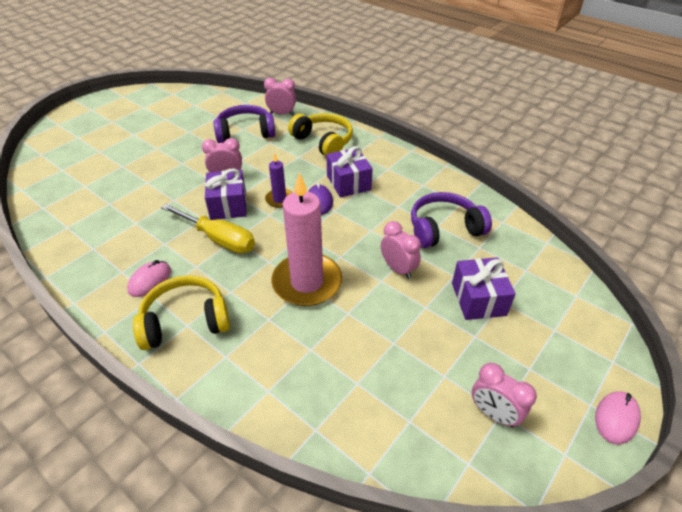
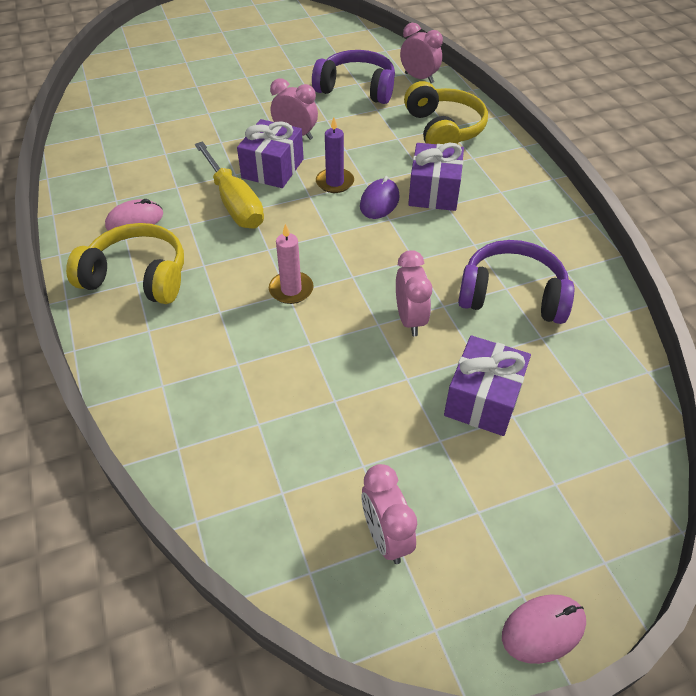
camera: 30 degrees right, 5 degrees up
pink candle [271,173,342,306] -> pink candle [269,224,314,304], size x0.49

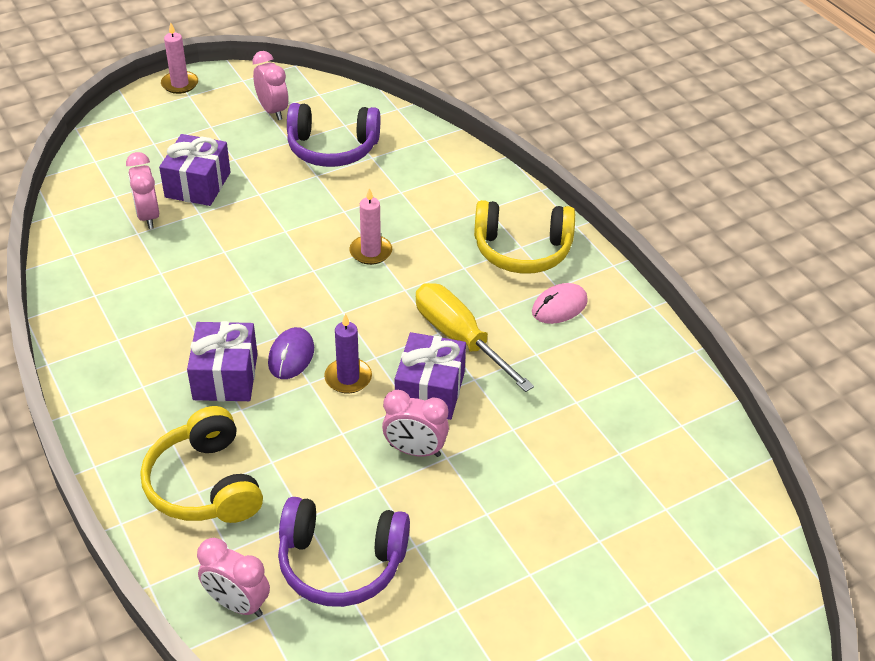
camera: 170 degrees right, 5 degrees down
pink clock [396,250,432,336] -> pink clock moved to [126,152,159,229]
purple headphones [458,240,574,324] -> purple headphones moved to [287,103,380,167]
pink mouse [502,595,586,664] -> pink candle [161,22,198,94]

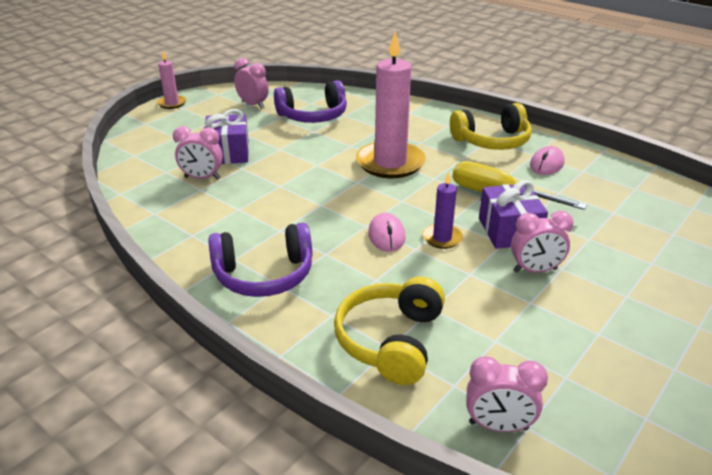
camera: 20 degrees left, 10 degrees down
pink clock [126,152,159,229] -> pink clock turned 45 degrees counterclockwise [173,126,223,180]
yellow headphones [141,406,263,523] -> yellow headphones turned 60 degrees clockwise [334,276,445,385]
purple gift [187,321,257,401] -> none
purple mouse [268,327,314,379] -> pink mouse [368,213,406,252]
purple headphones [278,497,410,607] -> purple headphones moved to [208,223,312,297]
pink candle [349,188,392,265] -> pink candle [356,32,426,178], size x2.05

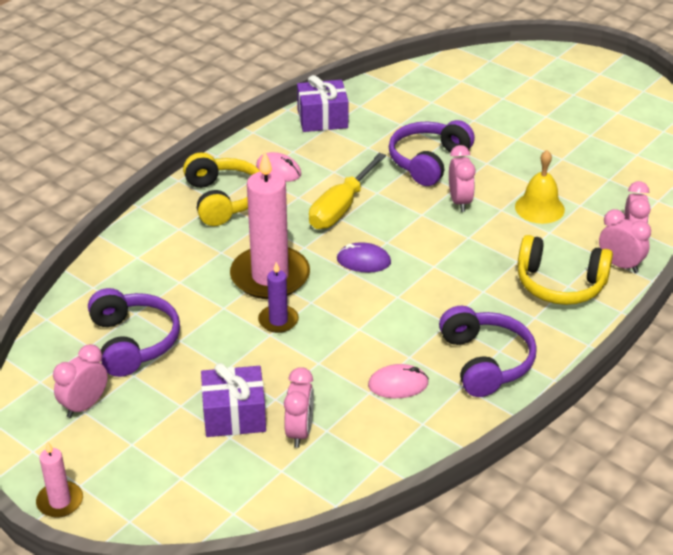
camera: 90 degrees left, 5 degrees up
pink mouse [368,213,406,252] -> pink mouse moved to [368,364,429,398]
purple candle [423,171,463,249] -> purple candle moved to [258,262,299,333]
purple gift [479,180,548,249] -> purple gift moved to [297,75,349,132]
none -> purple mouse [337,242,391,272]
none -> purple headphones [389,120,475,186]
none -> yellow bell [515,150,565,224]
none -> pink clock [599,209,651,273]

